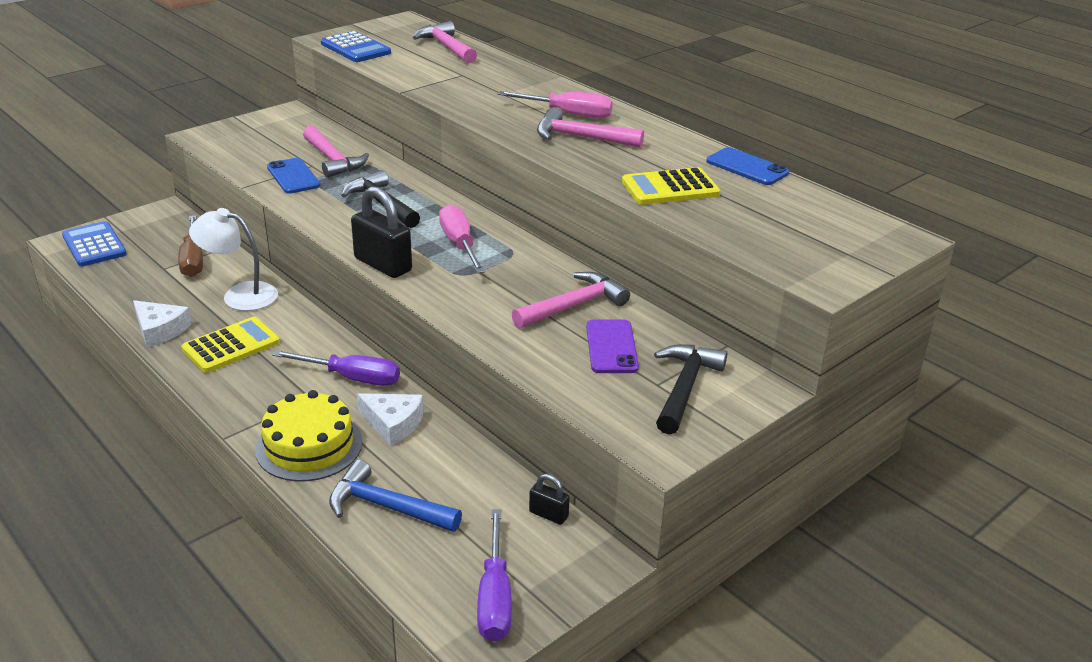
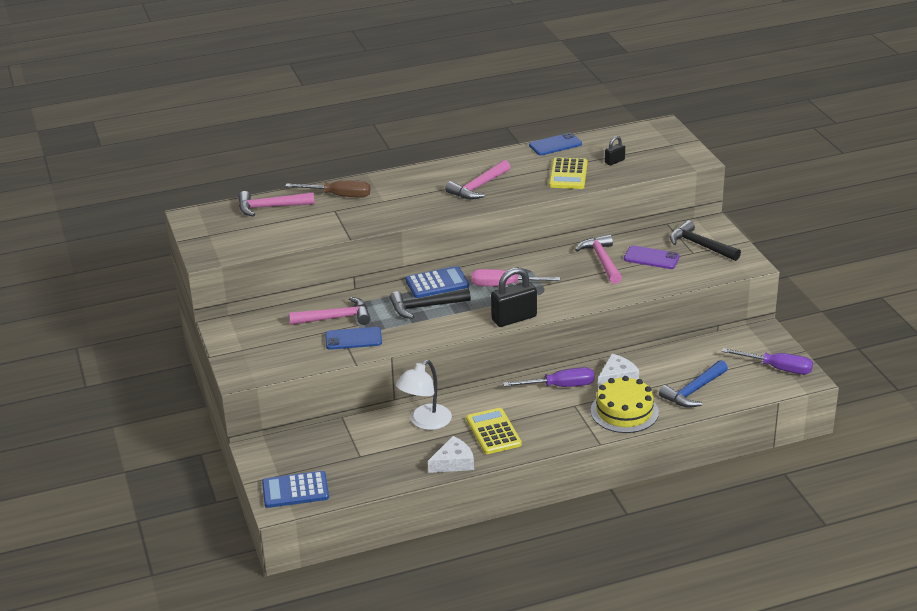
camera: 65 degrees left, 0 degrees up
brown screwdriver [178,215,203,277] -> brown screwdriver moved to [285,180,370,197]
purple screwdriver [272,350,400,386] -> purple screwdriver turned 45 degrees clockwise [503,367,594,387]
blue calculator [321,31,391,62] -> blue calculator moved to [405,266,469,298]
pink screwdriver [497,91,613,119] -> none
black padlock [529,474,570,525] -> black padlock moved to [605,136,625,165]

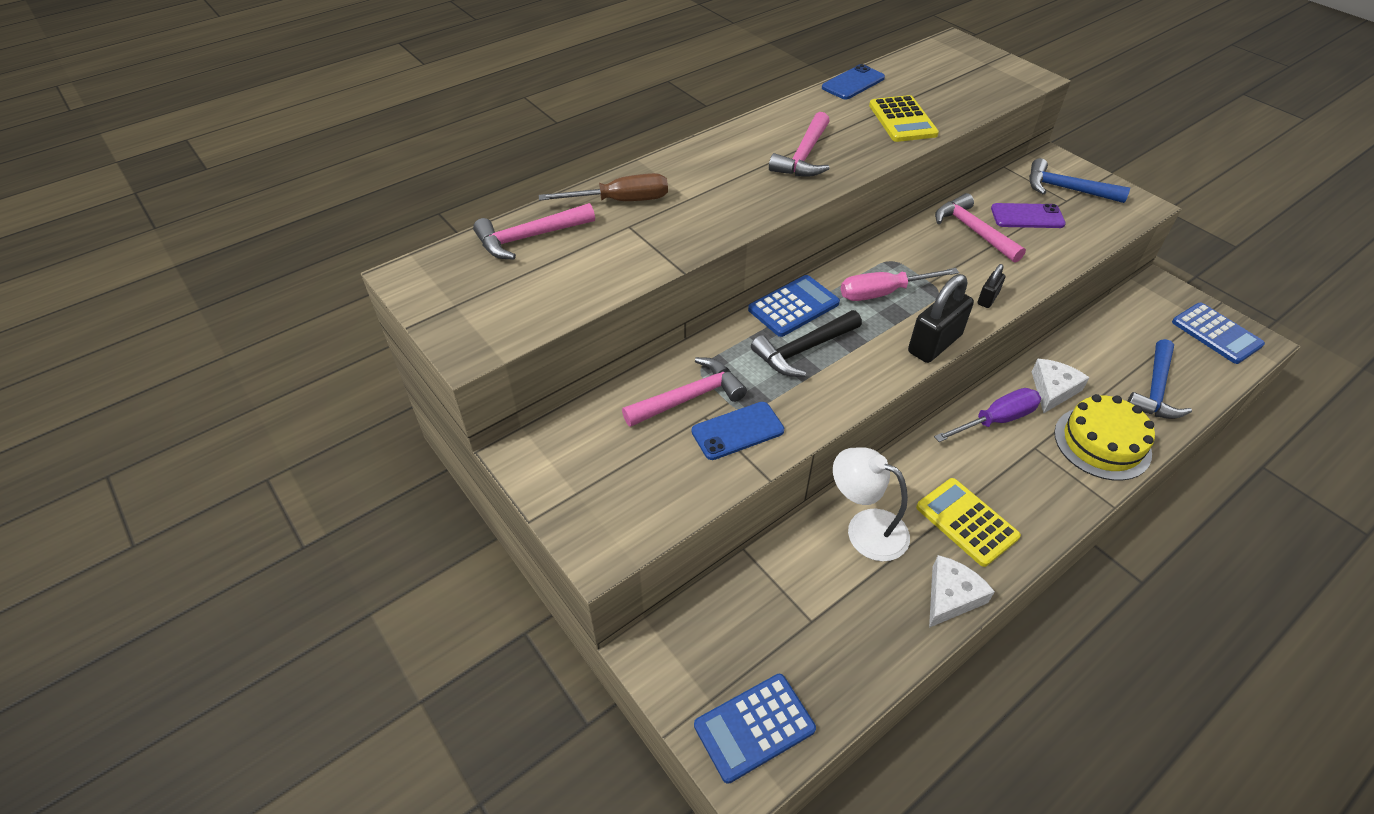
camera: 20 degrees left, 15 degrees up
white lamp [396,360,452,430] -> white lamp turned 105 degrees clockwise [833,447,910,561]
black padlock [605,136,625,165] -> black padlock moved to [978,264,1005,308]
black hammer [670,220,741,261] -> blue hammer [1029,158,1130,203]
purple screwdriver [722,348,813,374] -> blue calculator [1172,303,1265,364]

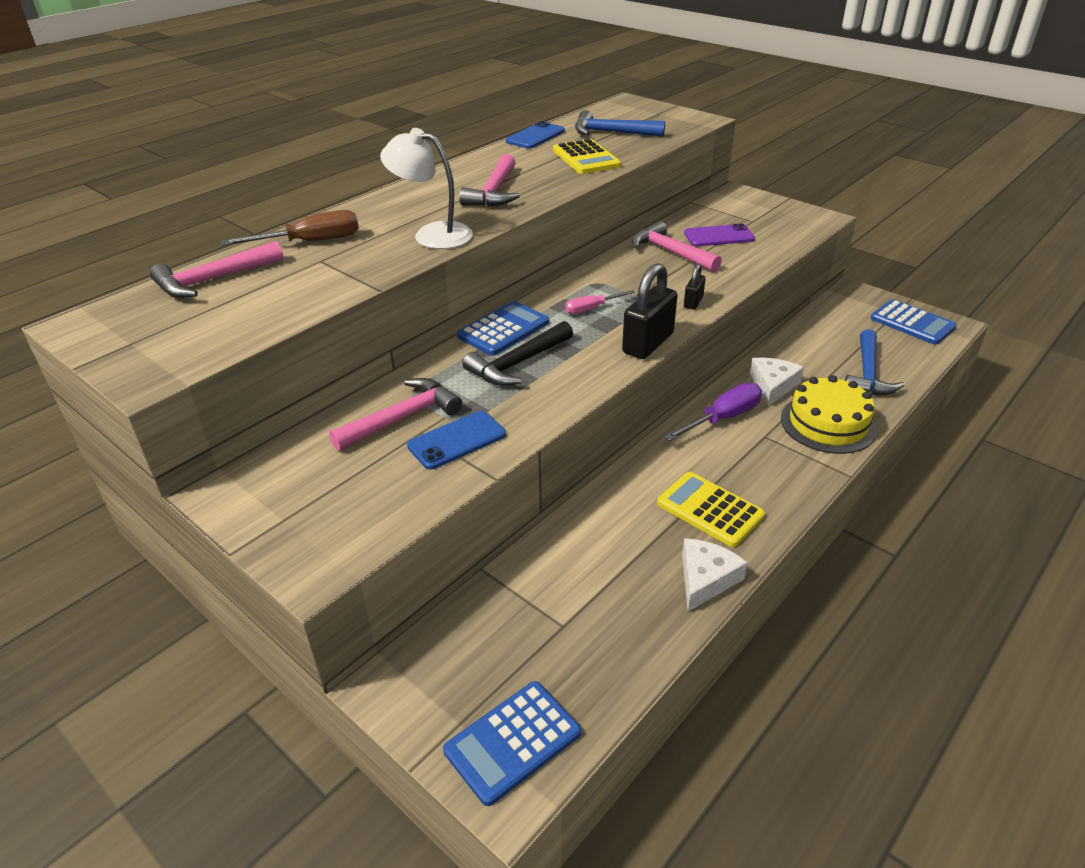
camera: 10 degrees left, 10 degrees down
white lamp [833,447,910,561] -> white lamp moved to [380,128,473,249]
pink screwdriver [841,268,959,301] -> pink screwdriver [565,290,635,314], size x0.62
blue hammer [1029,158,1130,203] -> blue hammer moved to [575,110,665,137]

